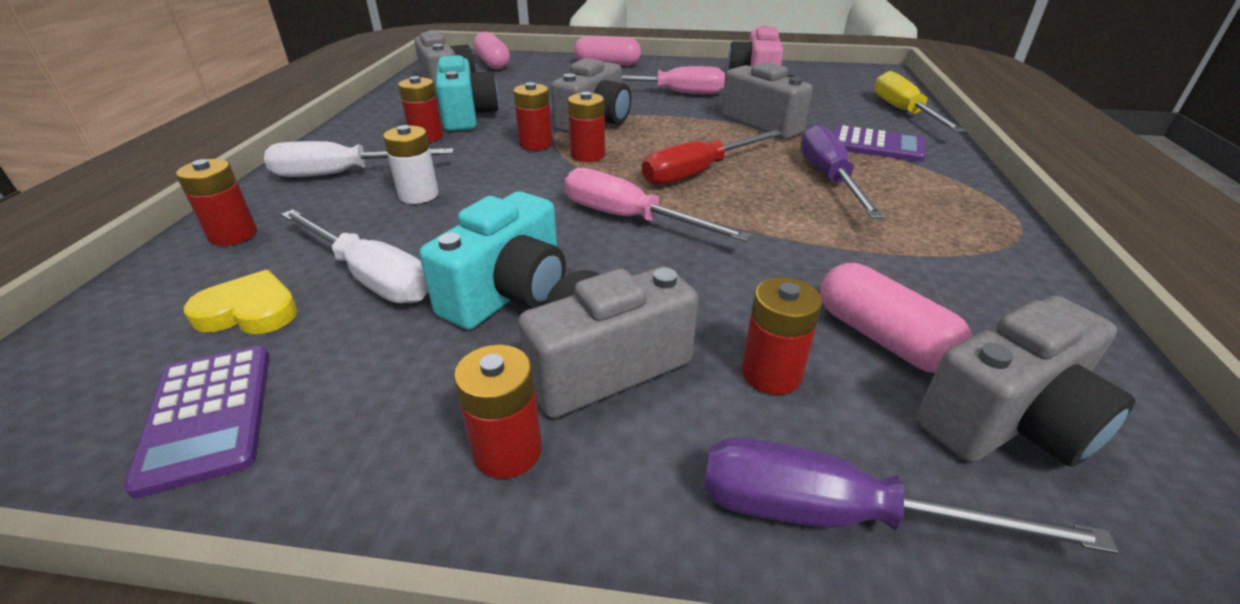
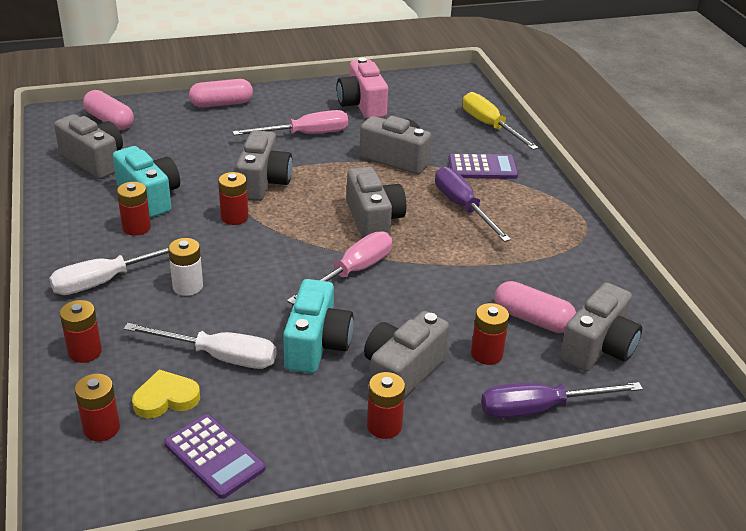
camera: 25 degrees left, 0 degrees up
pink screwdriver [565,168,752,242] -> pink screwdriver turned 120 degrees clockwise [287,231,392,305]
red battery [568,92,605,162] -> red battery moved to [75,374,120,441]
red screwdriver [642,130,782,185] -> grey camera [347,167,406,238]

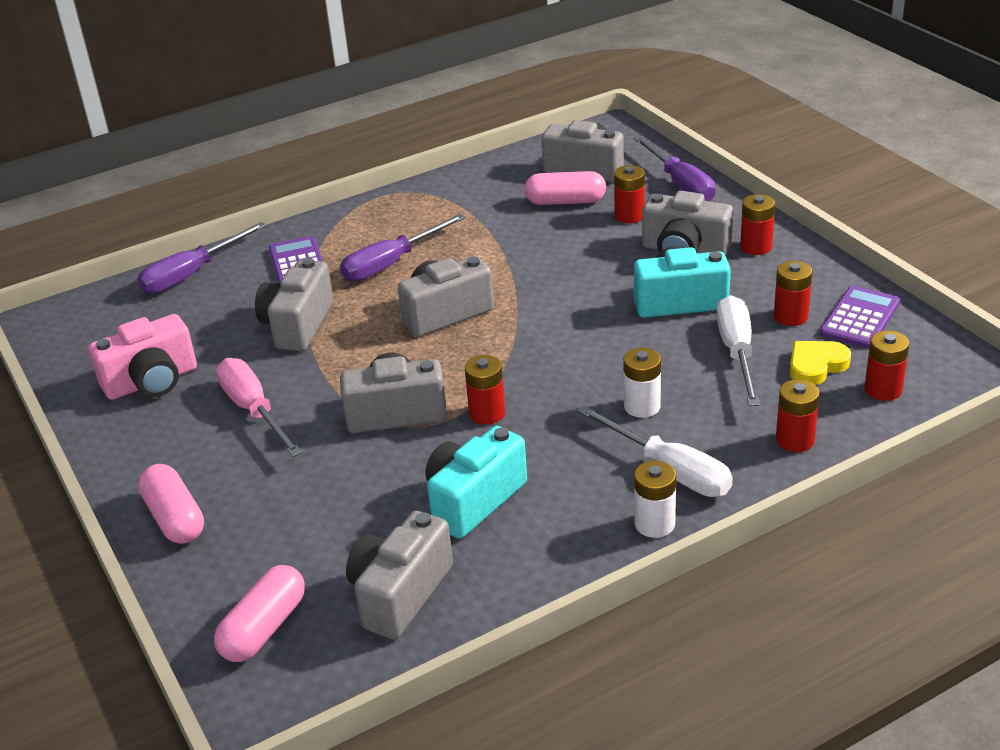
camera: 100 degrees left, 0 degrees up
red battery [117,182,151,236] -> red battery moved to [774,261,812,326]
yellow heart [132,369,200,418] -> yellow heart turned 90 degrees clockwise [790,341,851,385]
pink screwdriver [287,231,392,305] -> none
yellow screwdriver [463,92,539,150] -> purple screwdriver [137,222,266,294]
pink capsule [495,281,576,333] -> pink capsule turned 75 degrees clockwise [524,171,606,205]
none -> white battery [634,461,676,538]

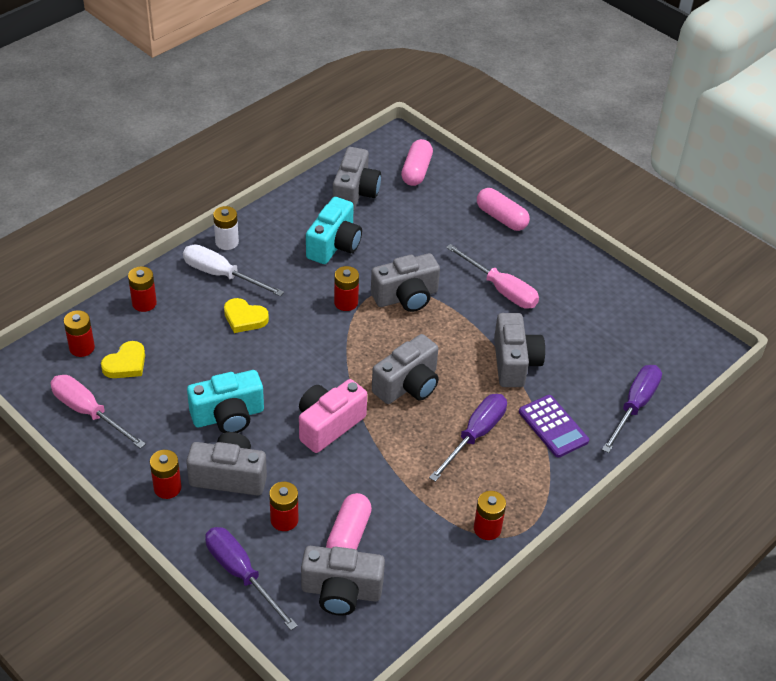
camera: 160 degrees right, 10 degrees up
pink camera [89,314,197,400] -> pink camera moved to [299,379,367,453]
pink capsule [524,171,606,205] -> pink capsule turned 60 degrees counterclockwise [326,493,372,550]
white battery [623,348,661,418] -> yellow heart [224,298,269,333]
white screwdriver [716,295,760,406] -> none
red battery [774,261,812,326] -> red battery moved to [474,491,506,540]
purple calculator [820,286,900,349] -> pink screwdriver [50,375,146,449]

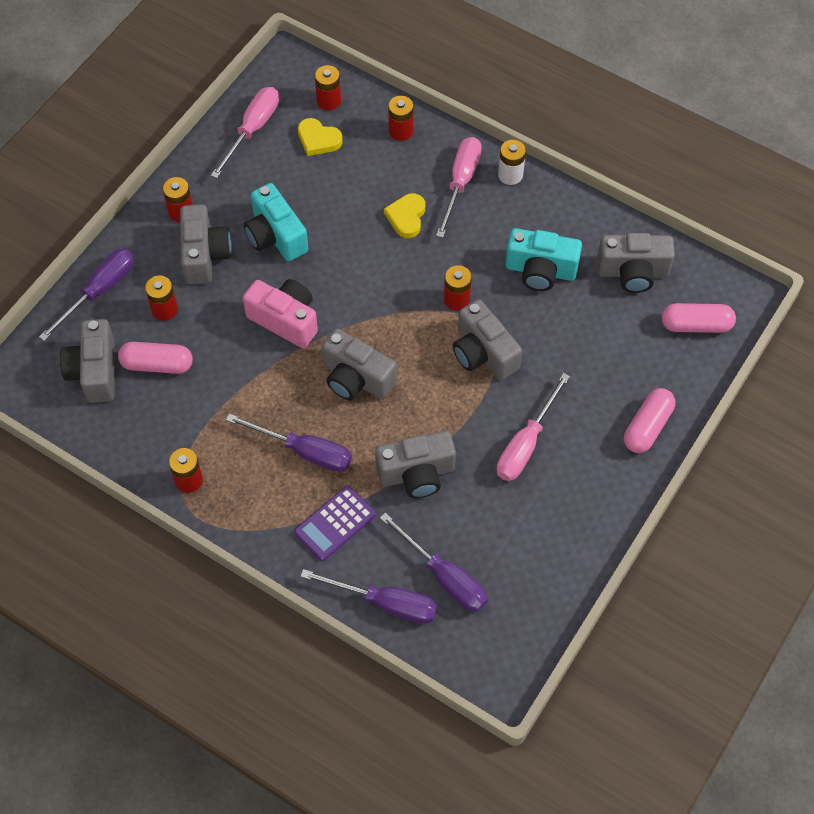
camera: 80 degrees right, 15 degrees up
white screwdriver [183,245,284,296] -> pink screwdriver [436,137,482,238]
none -> purple screwdriver [380,512,488,612]

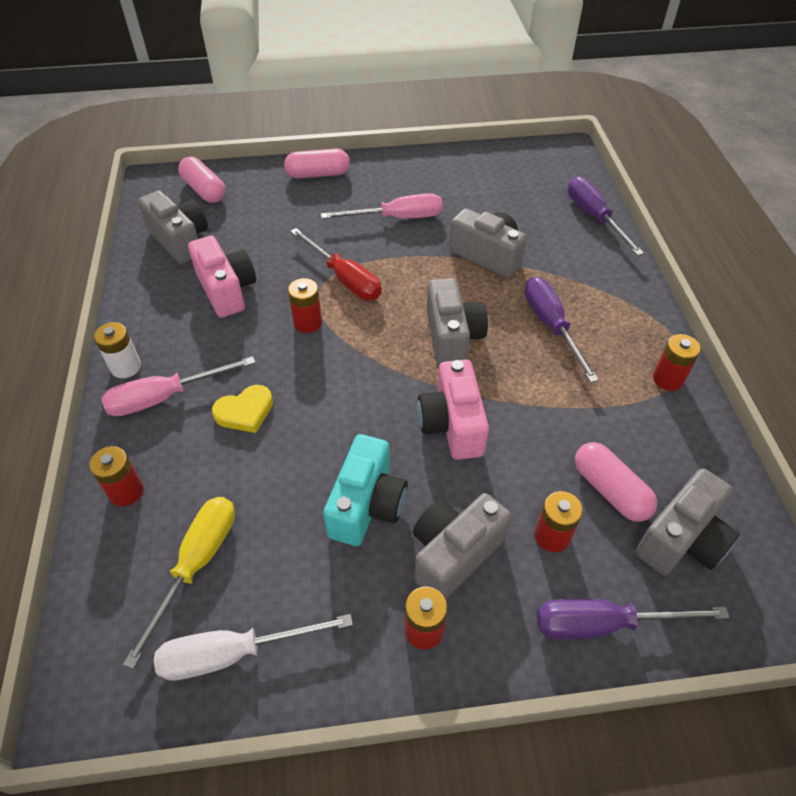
camera: 130 degrees left, 10 degrees down
pink screwdriver [211,87,279,179] -> white screwdriver [154,614,353,681]
purple calculator [294,486,376,561] -> none
yellow heart [298,118,343,156] -> yellow screwdriver [123,497,235,669]
red battery [315,65,341,110] -> none
purple screwdriver [380,512,488,612] -> none
grey camera [453,299,522,380] -> red screwdriver [290,228,382,300]
turquoise camera [505,228,582,291] -> pink camera [188,236,256,318]

